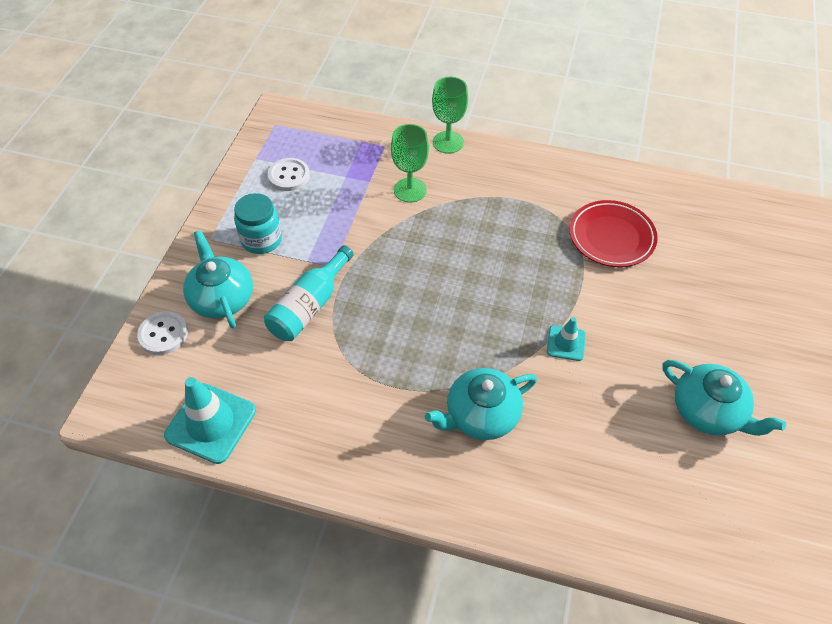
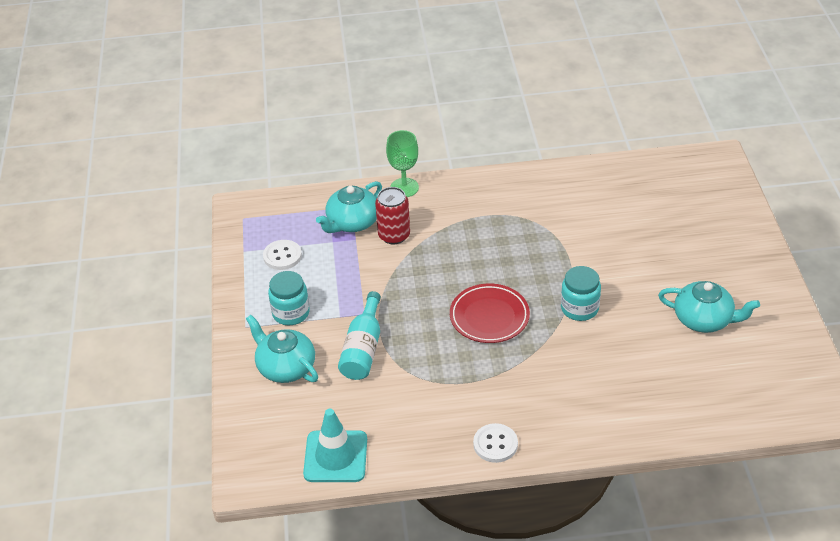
camera: 20 degrees left, 10 degrees down
white button [137,311,188,355] -> white button moved to [473,423,518,463]
green goblet [391,124,429,203] -> red can [375,187,410,244]
turquoise teapot [425,368,537,440] -> turquoise teapot moved to [316,181,382,233]
turquoise traffic cone [547,317,586,361] -> turquoise jar [561,266,601,321]
red plate [569,200,658,267] -> red plate moved to [450,284,530,343]

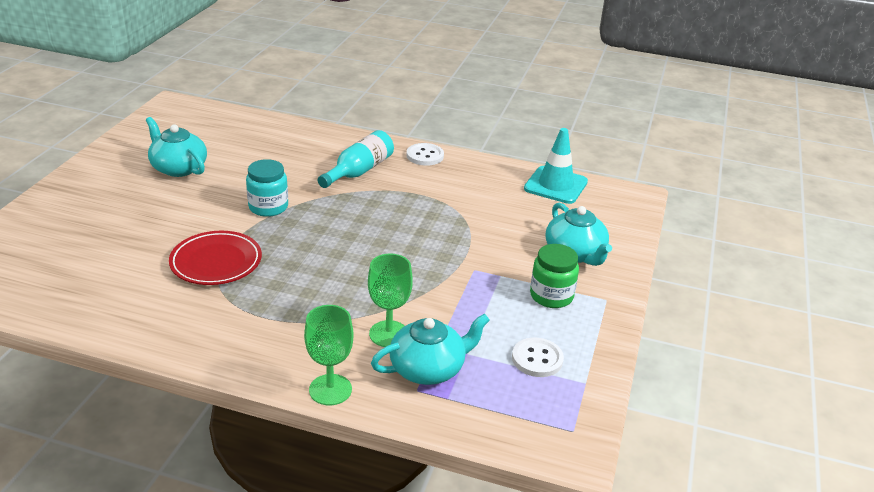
camera: 160 degrees left, 10 degrees down
turquoise jar [268,271,310,325] -> green jar [530,244,579,308]
turquoise bottle [338,291,381,380] -> turquoise bottle moved to [318,130,394,188]
red can [375,187,410,244] -> green goblet [368,254,413,347]
red plate [450,284,530,343] -> red plate moved to [169,231,262,285]

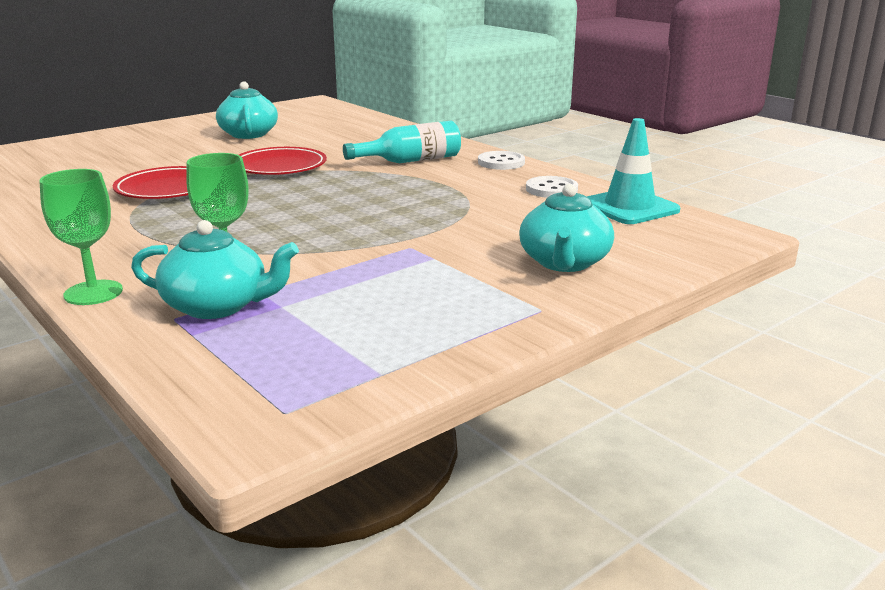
camera: 35 degrees right, 10 degrees down
turquoise jar [246,159,288,217] -> red plate [239,147,327,175]
white button [512,338,564,377] -> white button moved to [526,176,578,198]
green jar [530,244,579,308] -> none

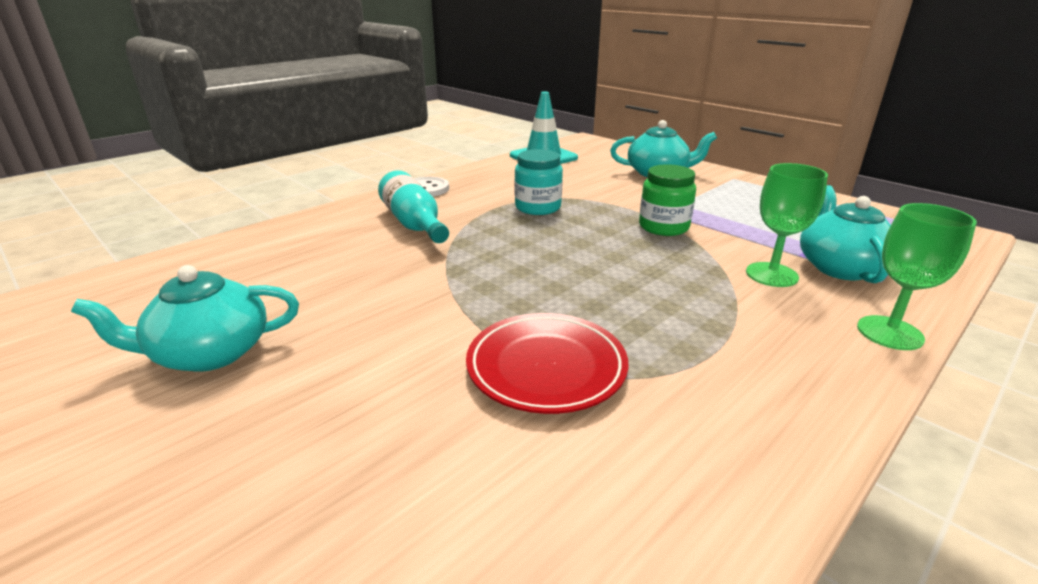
camera: 95 degrees left, 5 degrees up
red plate [239,147,327,175] -> none
white button [526,176,578,198] -> none
none -> turquoise jar [515,149,563,215]
none -> green jar [639,164,696,236]

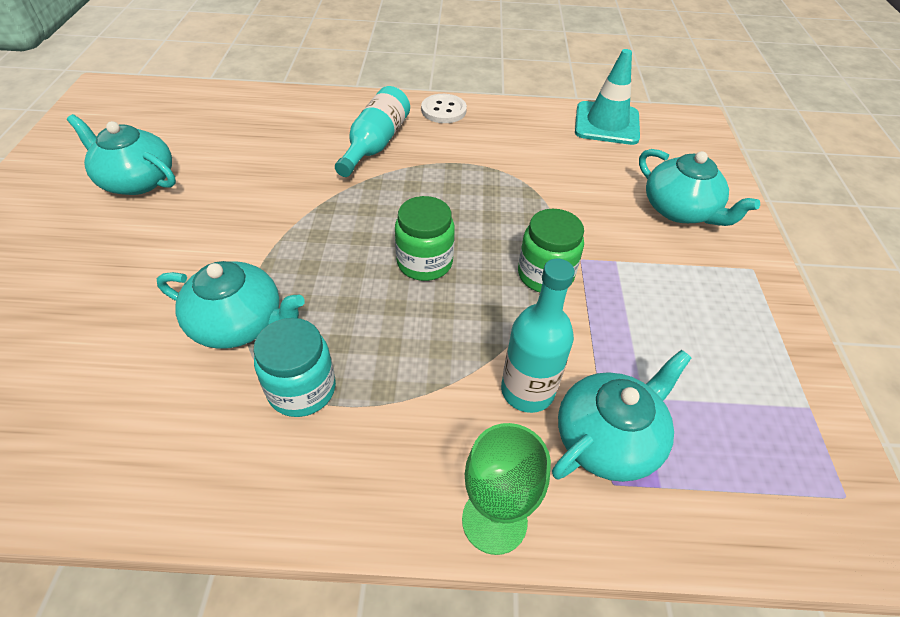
camera: 45 degrees right, 20 degrees up
red plate [466,313,628,414] -> turquoise teapot [157,261,305,349]
turquoise jar [515,149,563,215] -> turquoise jar moved to [253,318,336,417]
green goblet [746,163,828,287] -> turquoise bottle [501,259,575,413]
none -> green jar [395,196,455,281]

